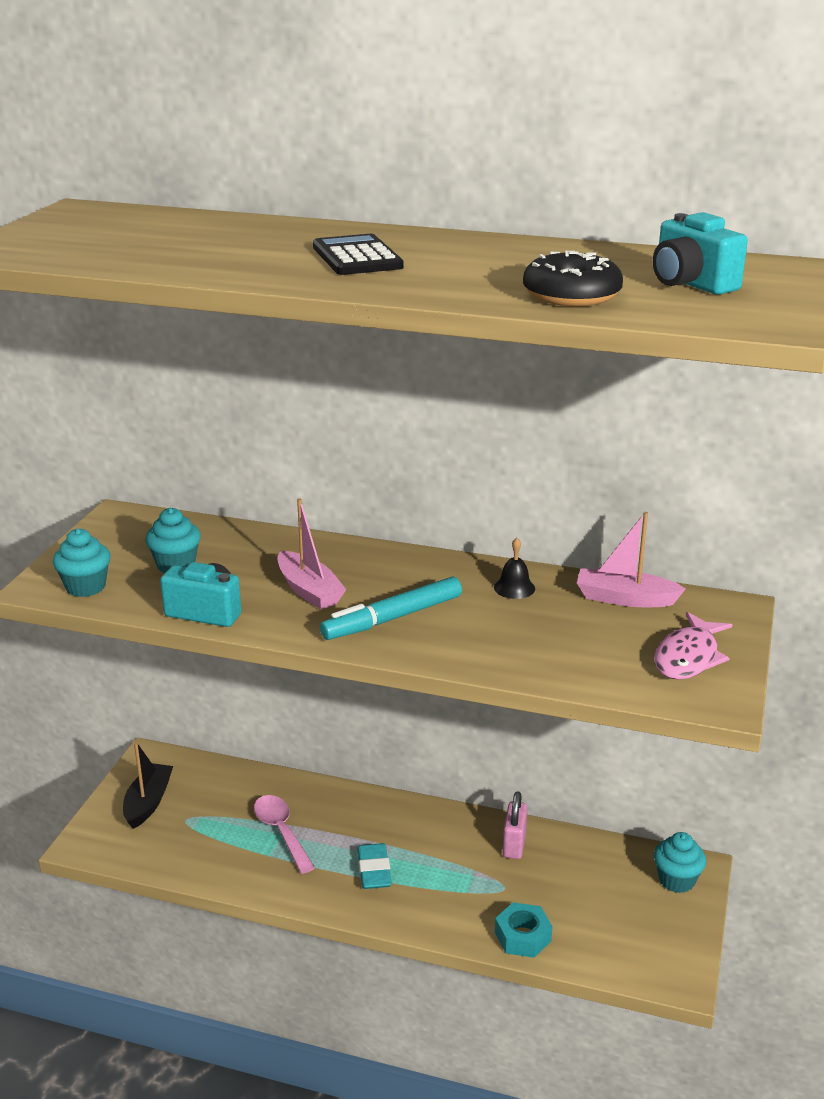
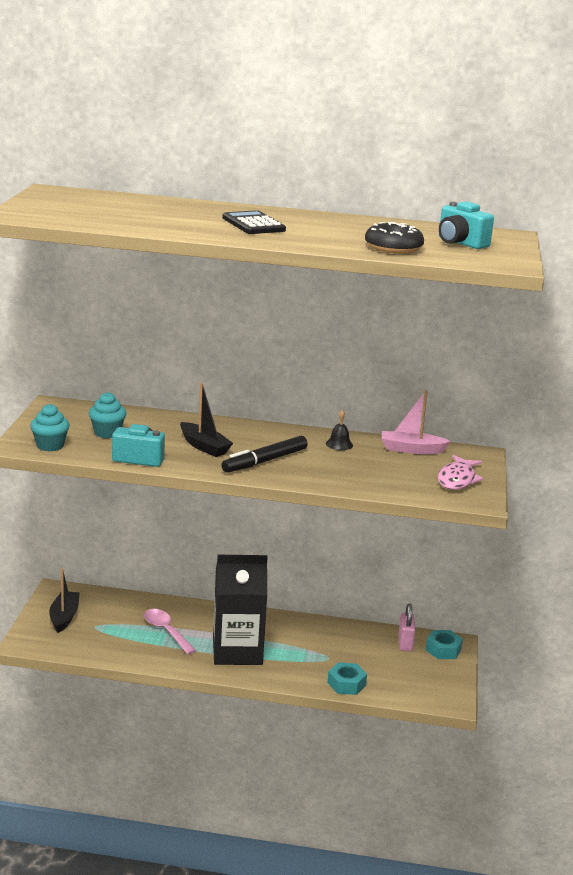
camera: 10 degrees left, 5 degrees down
pink boat [277,498,347,610] -> black boat [180,383,233,457]
turquoise marker [320,577,462,640] -> black marker [222,436,308,473]
turquoise eraser [357,843,392,889] -> black carton [213,555,268,665]
pink padlock [503,791,528,859] -> pink padlock moved to [398,604,415,651]
turquoise cupcake [654,832,706,893] -> turquoise nut [426,630,463,659]

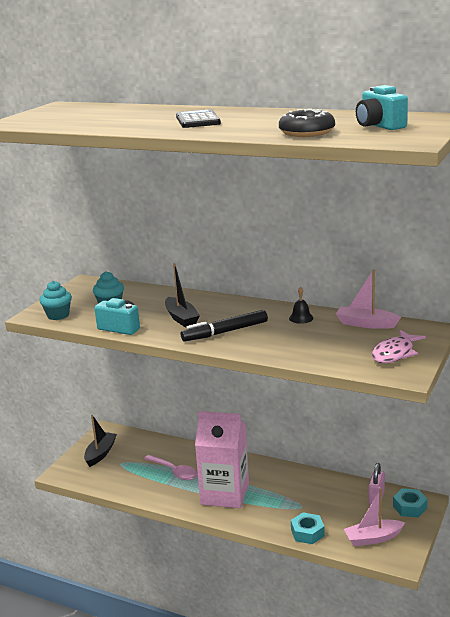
camera: 20 degrees right, 0 degrees up
pink spoon [144,609,196,655] -> pink spoon turned 150 degrees clockwise [144,455,197,480]
black carton [213,555,268,665] -> pink carton [195,411,249,508]
none -> pink boat [344,489,405,546]

